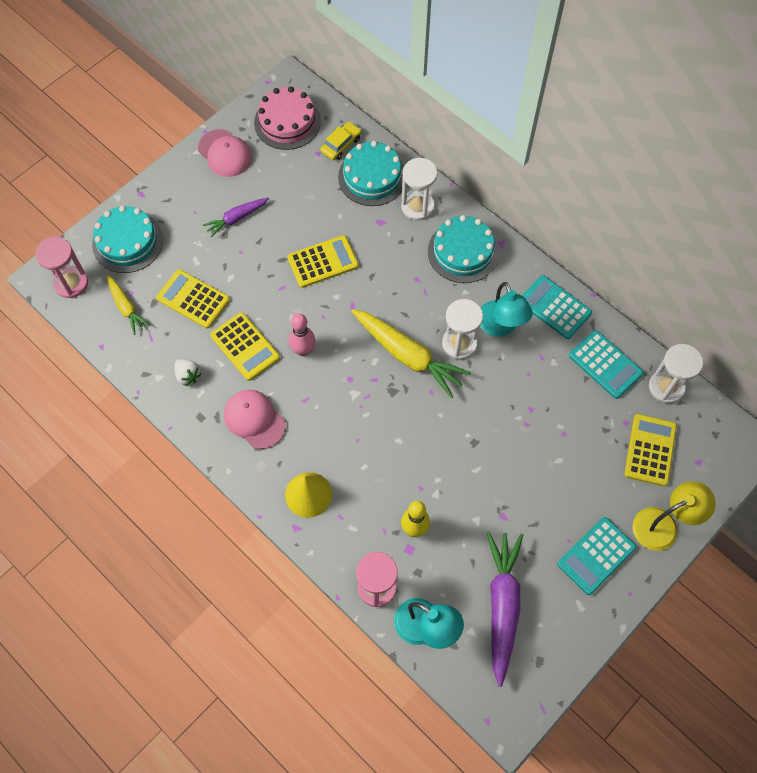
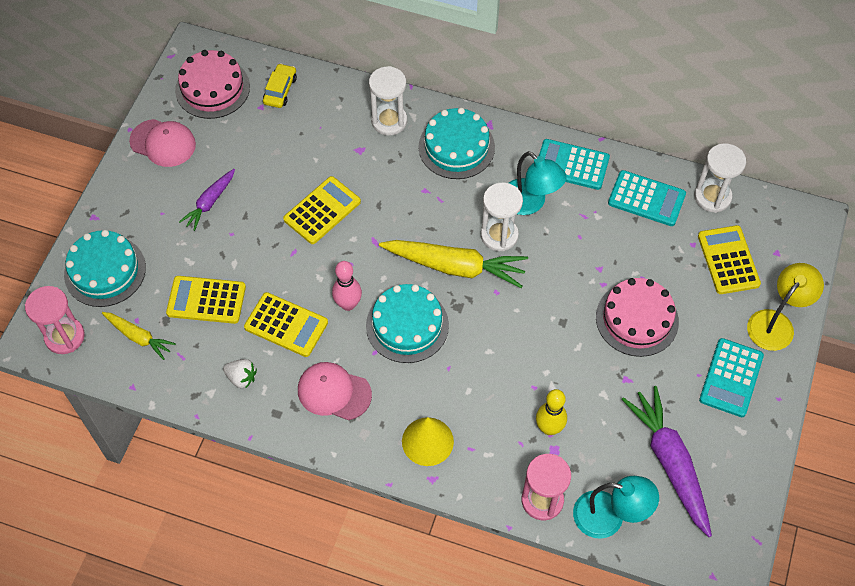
camera: 25 degrees left, 5 degrees down
turquoise cake [338,141,404,206] -> turquoise cake moved to [366,284,449,363]
none -> pink cake [596,278,679,357]

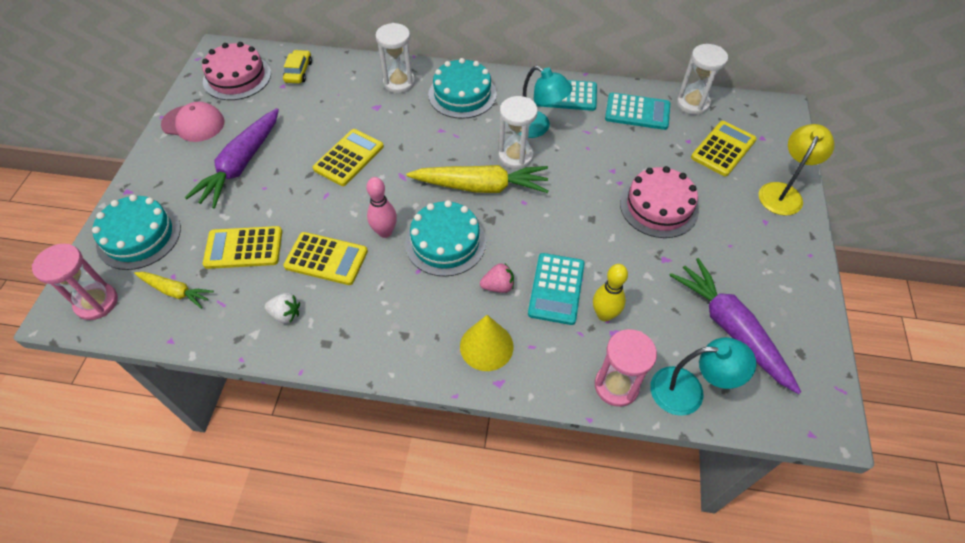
camera: 10 degrees left, 5 degrees down
purple carrot [179,169,235,231] -> purple carrot [185,108,279,209], size x1.80
pink cap [298,362,372,420] -> none
yellow calculator [698,225,761,294] -> yellow calculator turned 60 degrees clockwise [691,121,757,176]
turquoise calculator [699,338,764,417] -> turquoise calculator moved to [528,253,585,325]
none -> pink strawberry [480,264,514,293]

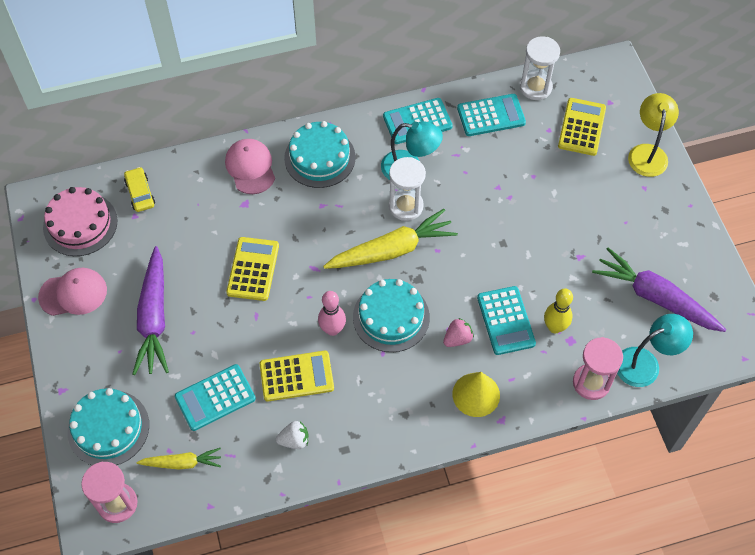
camera: 25 degrees left, 5 degrees up
yellow calculator [203,226,282,269] -> turquoise calculator [175,364,256,431]
white hourglass [376,23,415,93] -> pink cap [225,139,275,194]
pink cake [620,166,699,238] -> none

